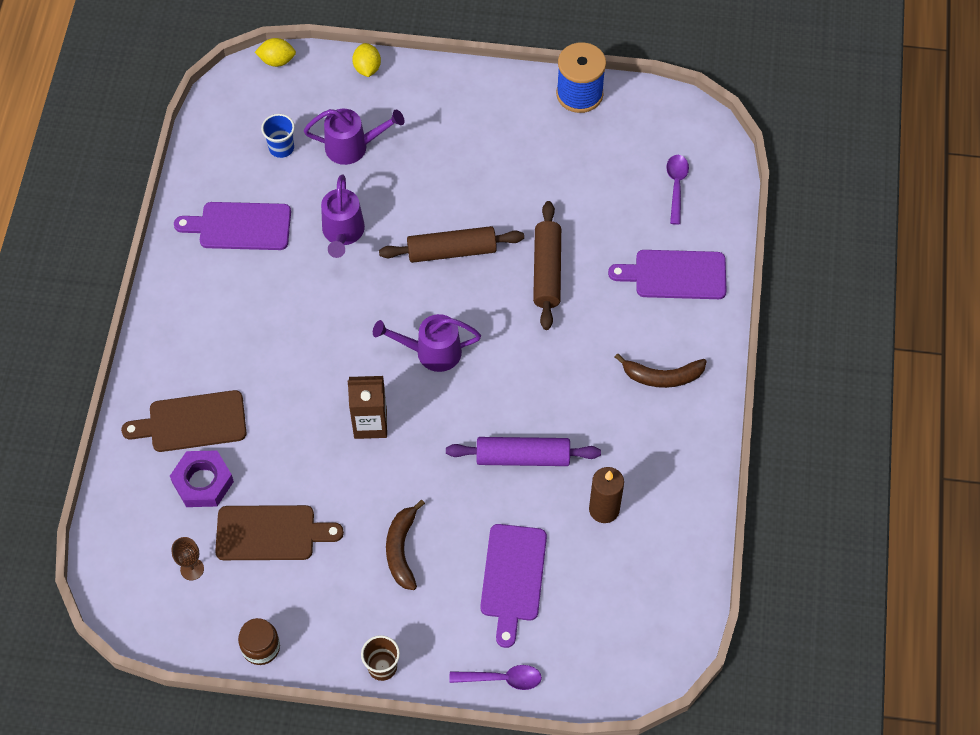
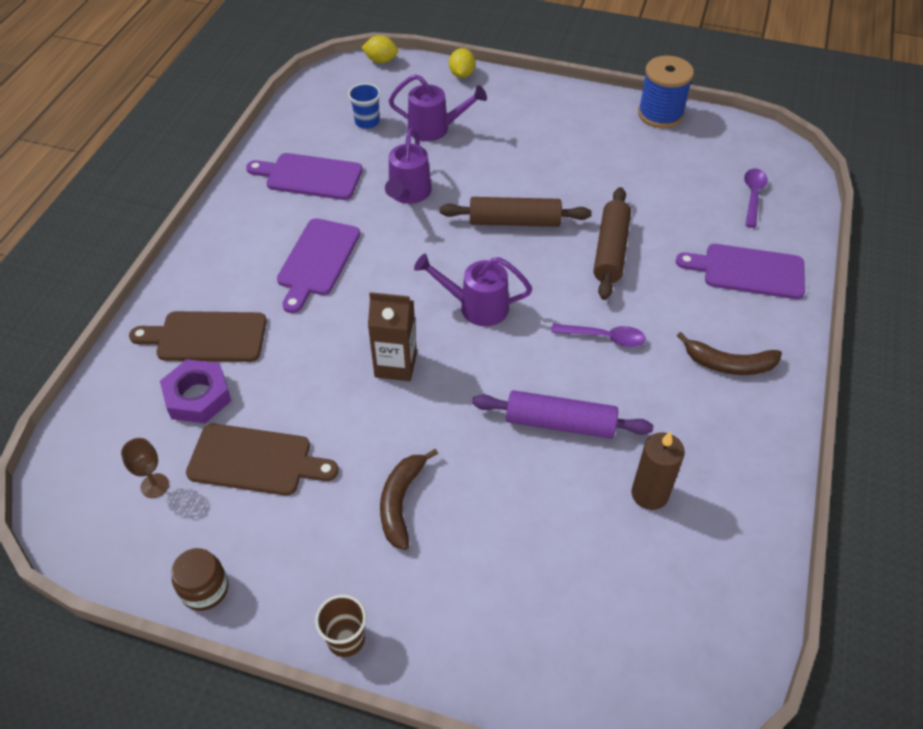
camera: 10 degrees right, 10 degrees down
purple spoon [449,665,542,690] -> purple spoon moved to [551,324,646,347]
purple cutting board [480,524,547,648] -> purple cutting board moved to [277,218,360,313]

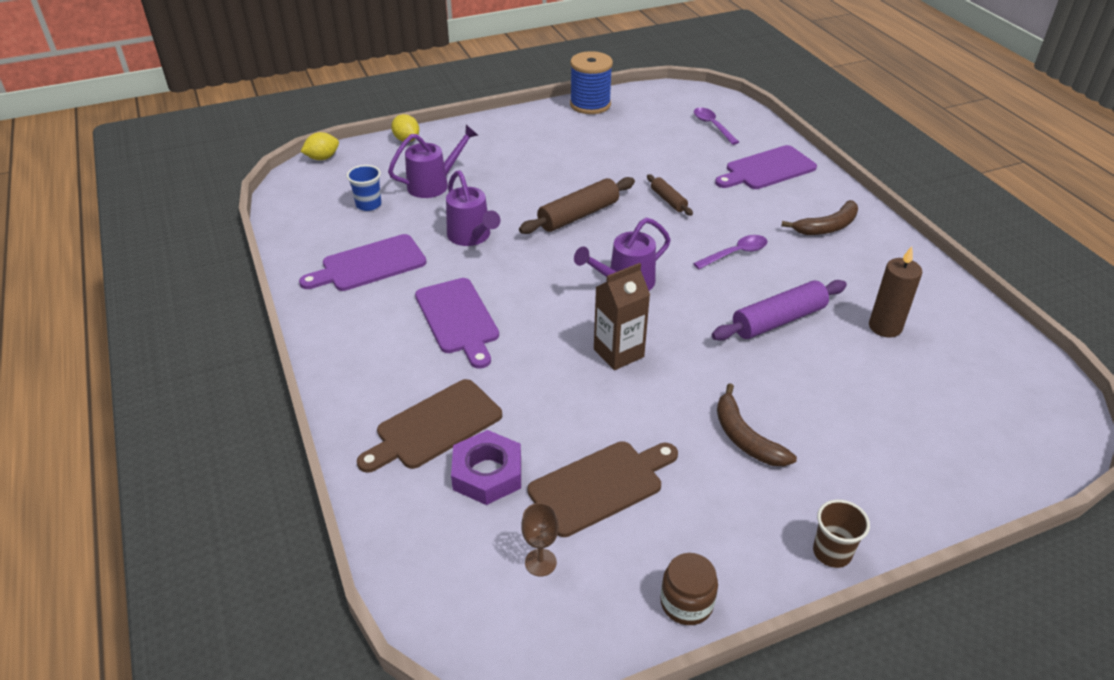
camera: 40 degrees left, 10 degrees down
brown rolling pin [593,187,631,300] -> brown rolling pin [647,174,693,216], size x0.56

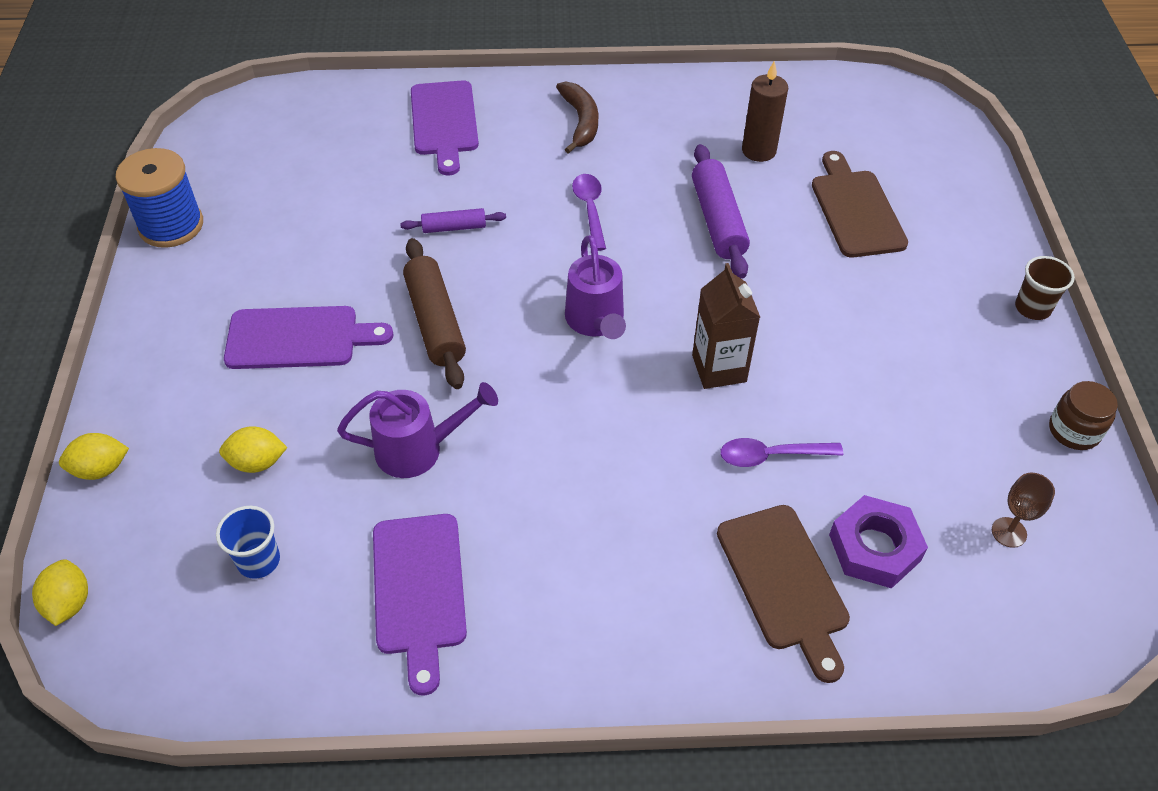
camera: 70 degrees left, 10 degrees up
purple watering can [388,125,478,198] -> yellow lemon [219,426,288,473]
purple cutting board [415,278,499,369] -> purple cutting board moved to [224,306,393,369]
brown cutting board [527,441,678,537] -> brown cutting board moved to [812,151,908,258]
brown rolling pin [647,174,693,216] -> purple rolling pin [400,208,506,233]
purple spoon [694,107,739,145] -> purple spoon moved to [720,438,843,467]
brown banana [717,383,797,466] -> none

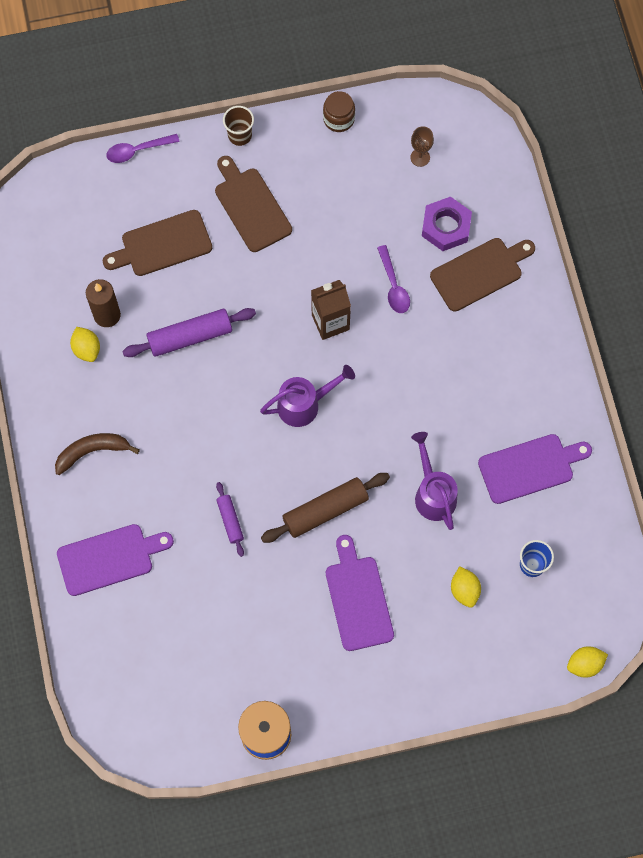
camera: 100 degrees left, 20 degrees up
yellow lemon [59,433,129,480] -> yellow lemon moved to [70,327,100,362]
purple spoon [572,174,606,251] -> purple spoon moved to [106,134,180,163]
none -> brown cutting board [215,156,292,252]

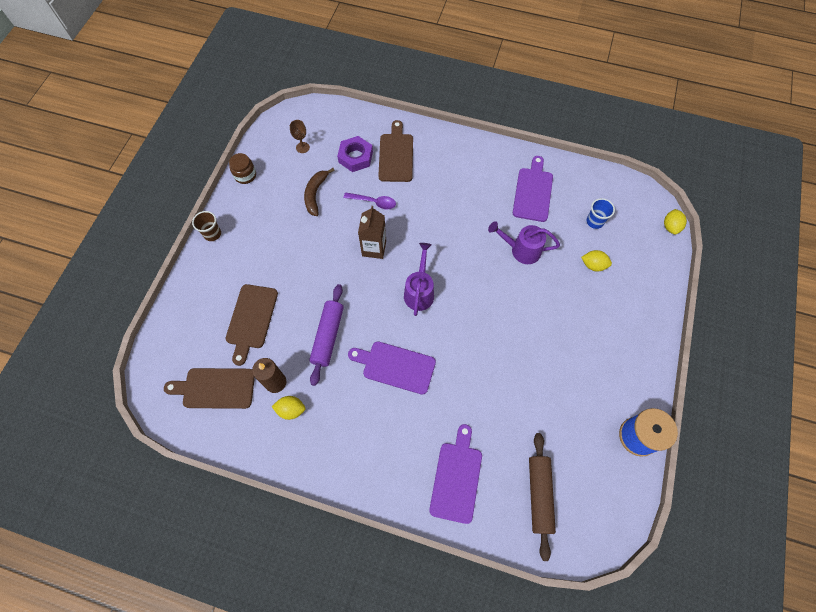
camera: 60 degrees left, 5 degrees down
brown banana [55,433,140,475] -> brown banana moved to [304,168,335,216]
purple spoon [106,134,180,163] -> none
brown cutting board [215,156,292,252] -> brown cutting board moved to [164,368,255,409]
purple rolling pin [216,482,244,557] -> none
brown rolling pin [261,473,390,543] -> brown rolling pin moved to [529,433,556,561]
purple cutting board [326,535,394,651] -> purple cutting board moved to [348,341,436,395]

